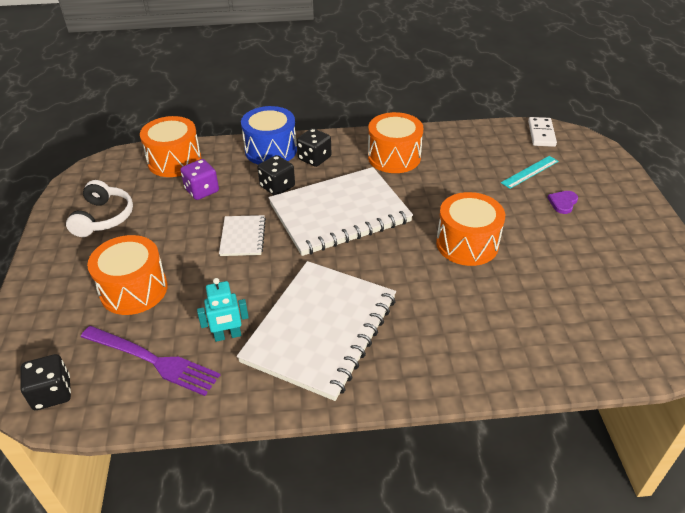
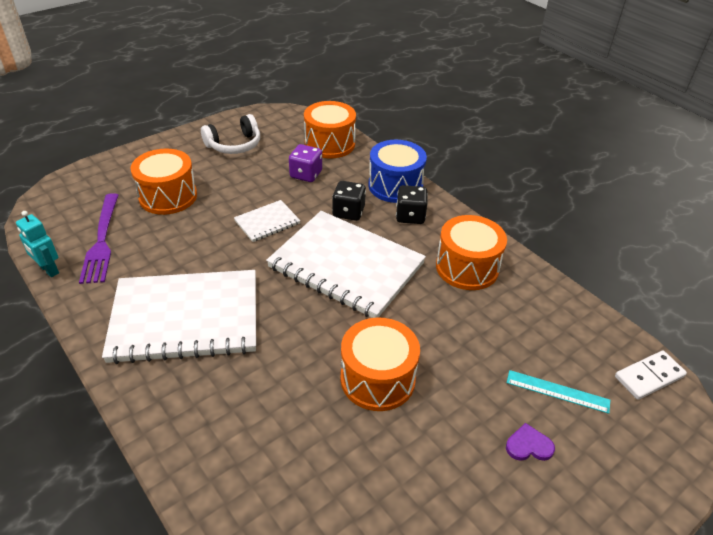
camera: 55 degrees right, 0 degrees up
black dice [20,354,71,410] -> none
turquoise robot [197,278,249,342] -> turquoise robot moved to [16,211,59,277]

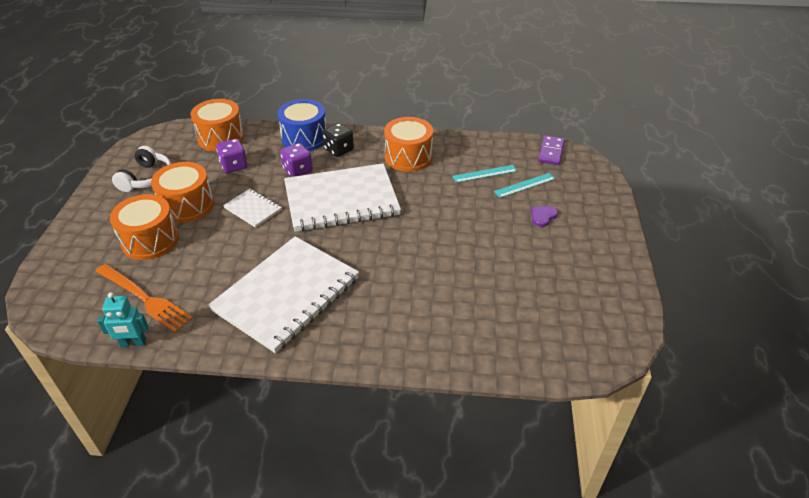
camera: 45 degrees left, 0 degrees up
purple fork [79,193,119,284] -> orange fork [96,264,193,333]
white notebook [234,200,301,242] -> white notebook turned 60 degrees counterclockwise [223,189,282,228]
black dice [332,181,366,221] -> purple dice [280,143,313,177]
orange drum [341,318,420,411] -> orange drum moved to [151,162,214,223]
white domino [615,351,687,400] -> purple domino [538,135,565,165]
none -> turquoise ruler [452,165,517,183]

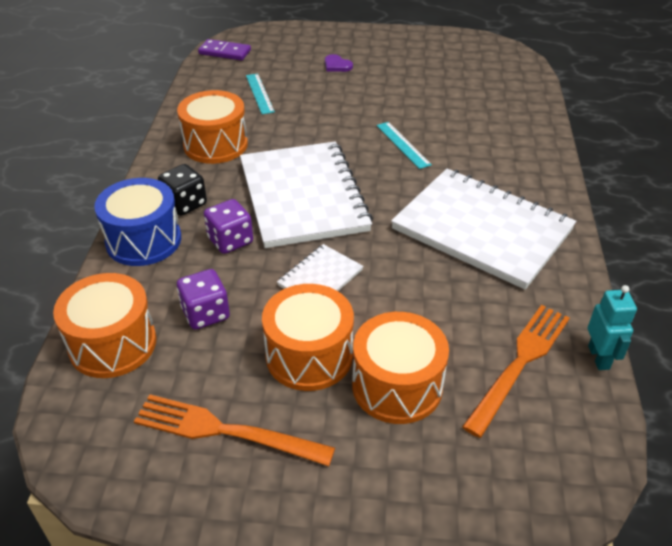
camera: 90 degrees left, 0 degrees up
white headphones [112,146,171,192] -> orange fork [134,395,335,466]
turquoise ruler [494,173,556,198] -> turquoise ruler moved to [377,122,432,169]

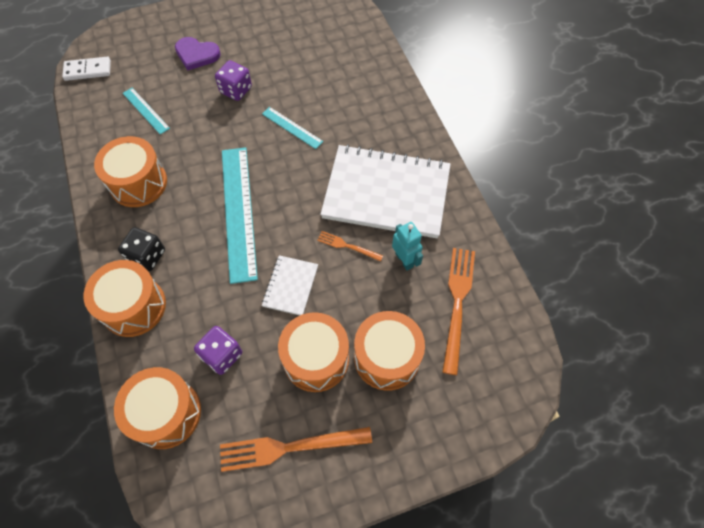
camera: 25 degrees left, 20 degrees up
blue drum [94,178,181,266] -> orange drum [84,260,166,337]
purple domino [198,39,251,61] -> white domino [62,57,111,81]
purple dice [204,199,253,254] -> purple dice moved to [215,60,252,101]
white notebook [240,141,373,248] -> turquoise ruler [222,147,258,284]
purple heart [325,54,353,72] -> purple heart [175,37,221,70], size x1.58
turquoise robot [588,285,637,370] -> turquoise robot moved to [392,222,423,271]
none -> orange fork [317,231,383,262]

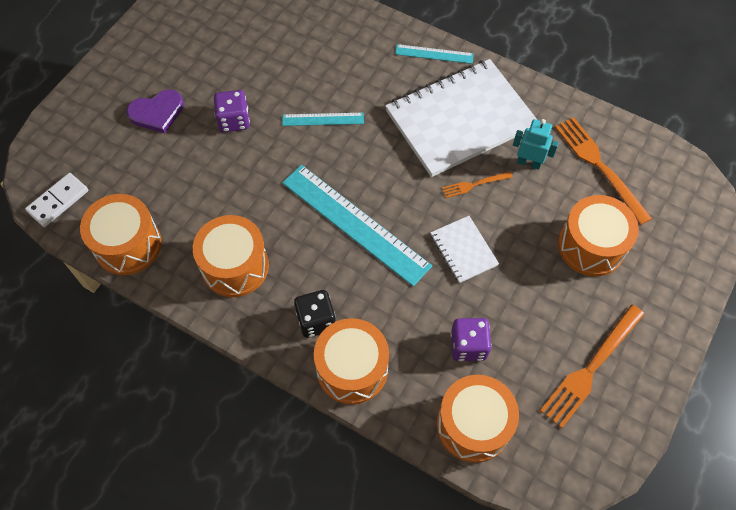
camera: 40 degrees left, 0 degrees up
turquoise ruler [123,88,170,135] -> turquoise ruler moved to [395,44,474,64]
orange drum [278,312,349,392] -> orange drum moved to [80,194,162,275]

